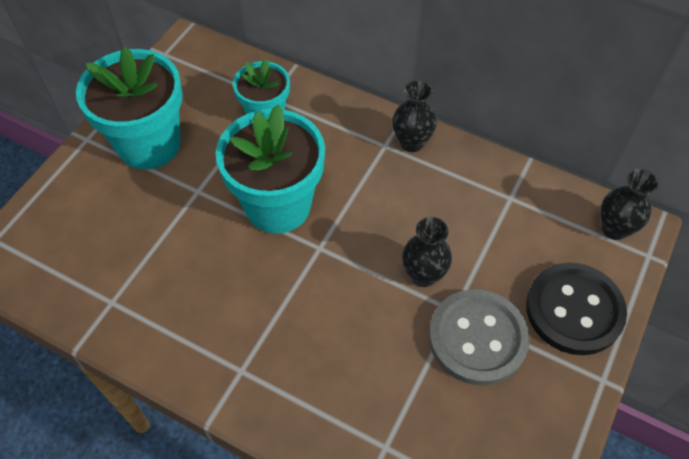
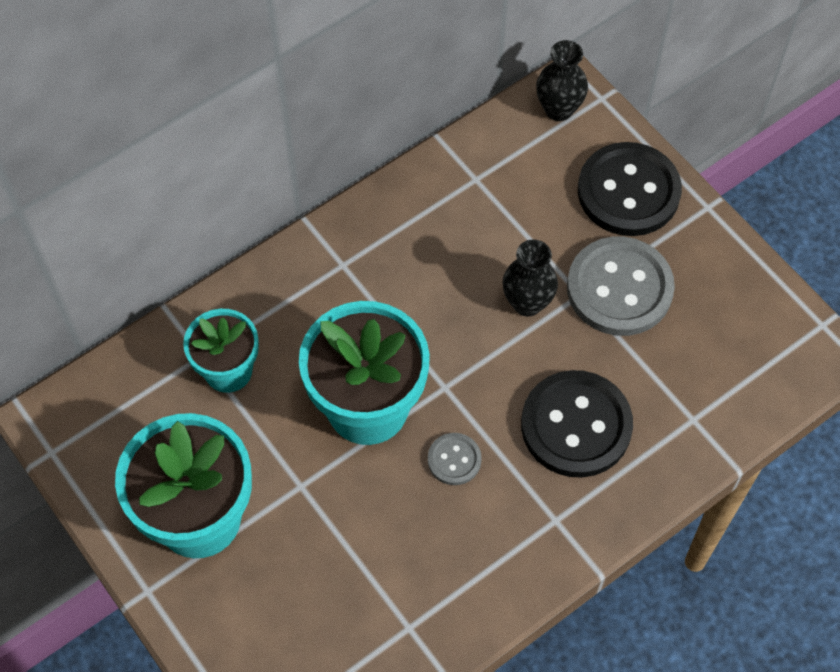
camera: 65 degrees left, 5 degrees up
black vase [392,80,437,152] -> none
none -> grey button [428,433,482,485]
none -> black button [521,370,633,478]

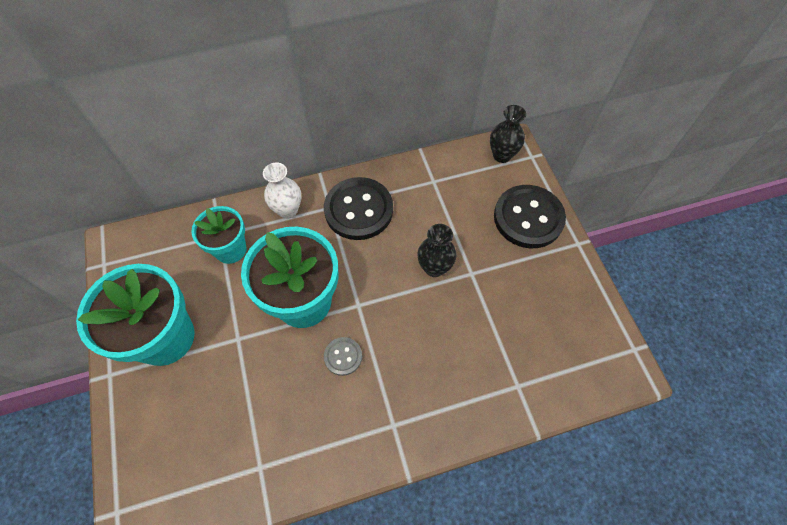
camera: 20 degrees right, 0 degrees up
black button [521,370,633,478] -> black button moved to [324,177,393,240]
grey button [567,237,675,336] -> none
none -> white vase [263,163,301,219]

